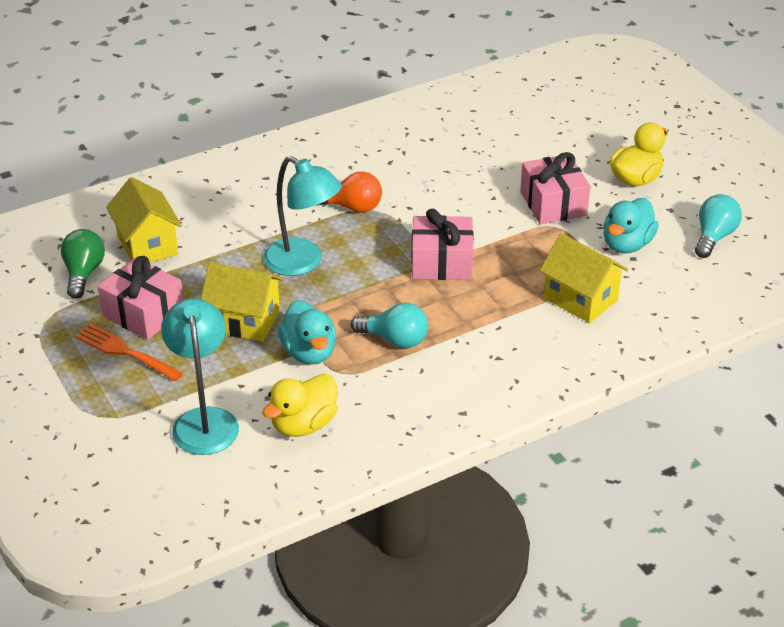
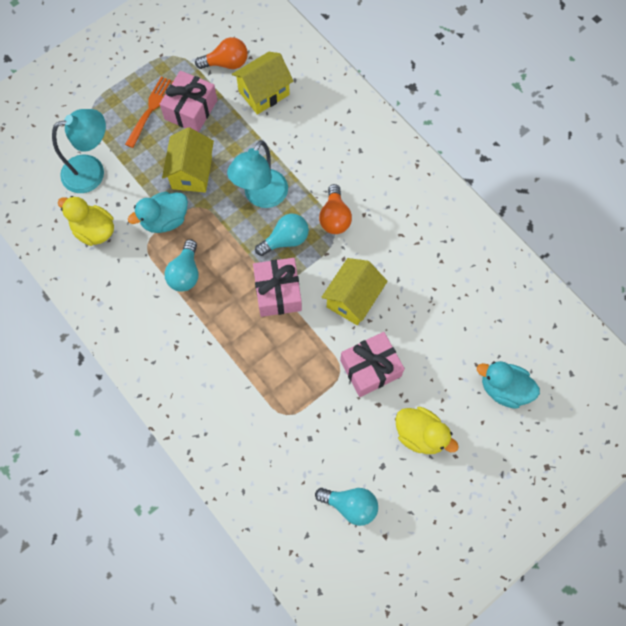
camera: 80 degrees right, 30 degrees up
green light bulb [61,229,105,299] -> orange light bulb [195,37,248,69]
yellow house [540,233,628,323] -> yellow house moved to [321,258,388,325]
turquoise duck [603,198,659,253] -> turquoise duck moved to [477,361,540,409]
none -> turquoise light bulb [255,214,309,256]

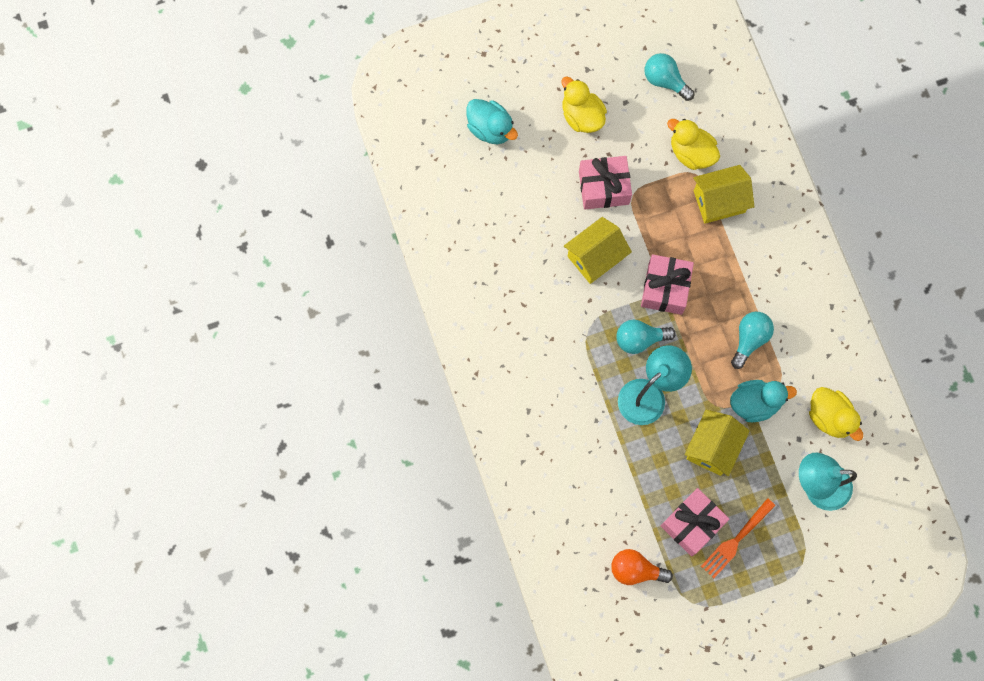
camera: 160 degrees left, 5 degrees up
yellow house [232,52,293,115] -> yellow house moved to [693,165,755,224]
orange light bulb [319,184,352,234] -> none
none -> yellow duck [667,119,720,170]

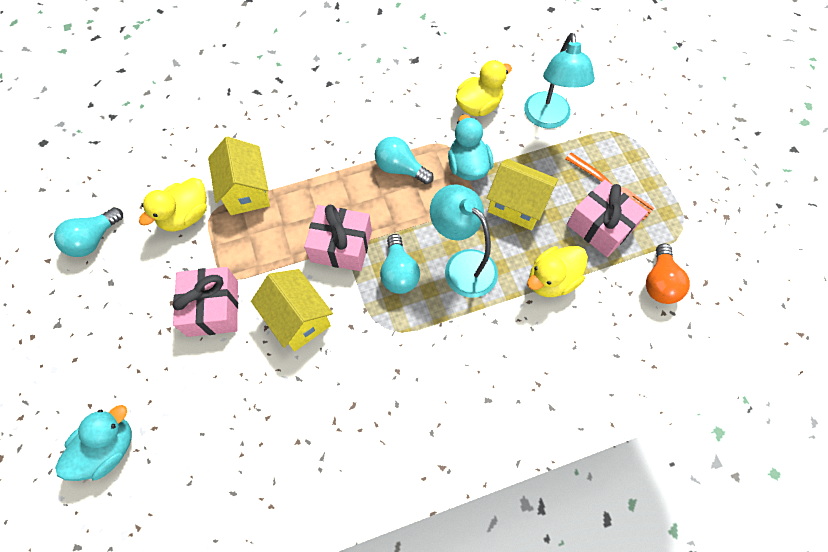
camera: 90 degrees left, 10 degrees down
yellow duck [562,77,607,133] -> yellow duck moved to [527,246,588,297]

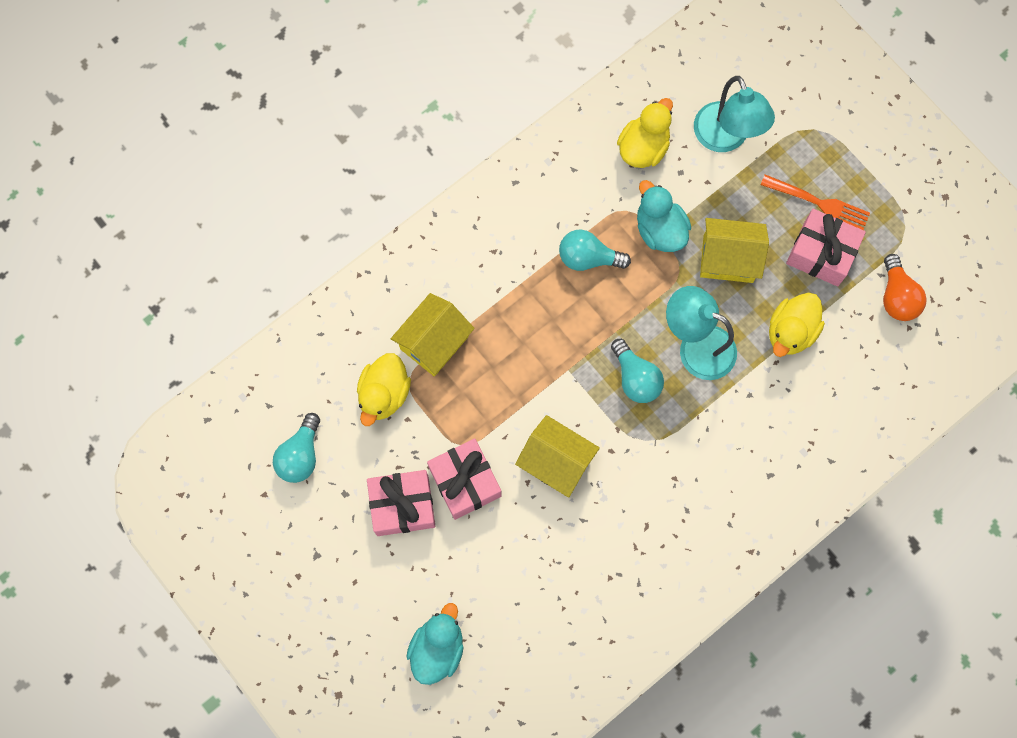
camera: 20 degrees left, 10 degrees up
yellow house [208,136,270,215] -> yellow house turned 75 degrees clockwise [391,293,475,376]
pink gift [304,205,372,271] -> pink gift moved to [367,470,435,536]

